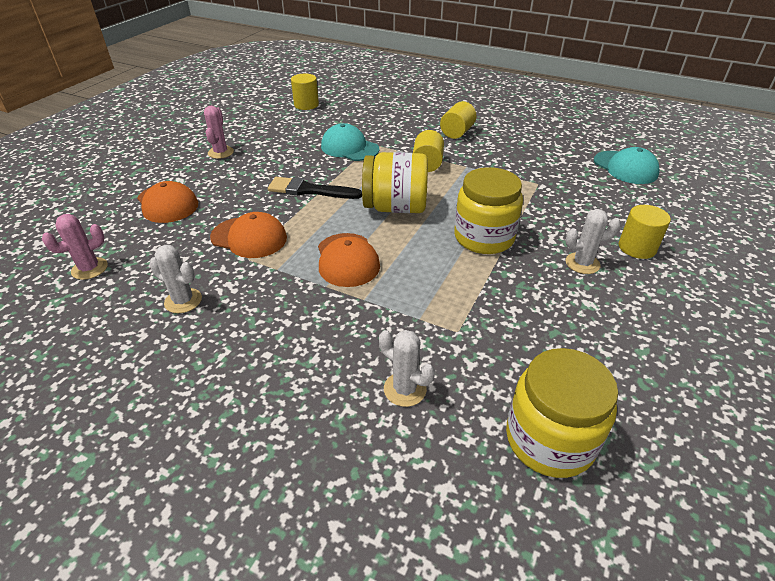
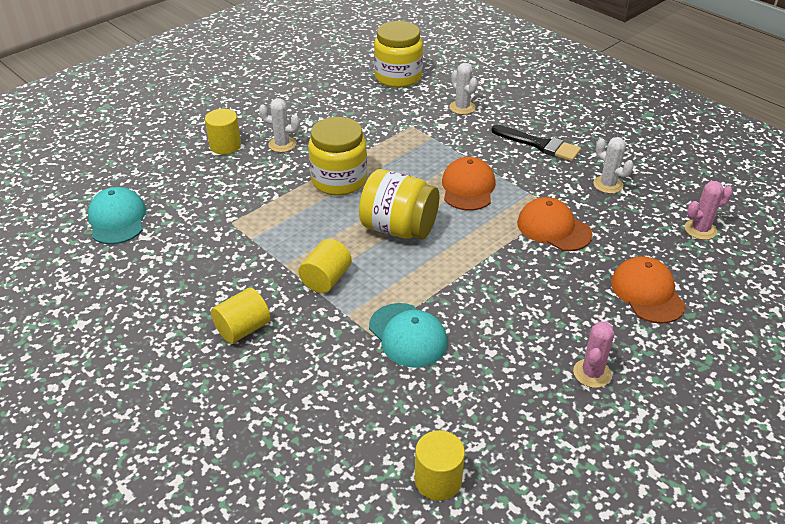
camera: 160 degrees left, 0 degrees up
black brush [268,177,362,199] -> black brush moved to [491,125,581,161]

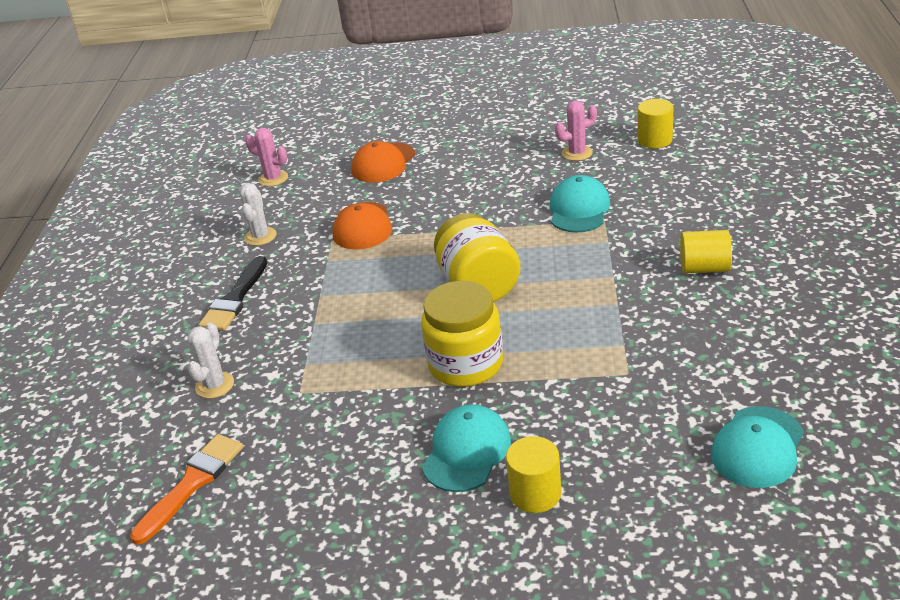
camera: 130 degrees left, 5 degrees down
white cactus [259,98,300,152] -> turquoise cap [422,404,511,492]
yellow cylinder [298,239,352,293] -> none
yellow jar [374,21,423,88] -> orange brush [130,434,243,545]
orange cap [442,157,495,211] -> none
black brush [491,125,581,161] -> black brush turned 150 degrees counterclockwise [199,256,268,331]
pink cactus [573,322,614,388] -> pink cactus moved to [555,100,597,161]

